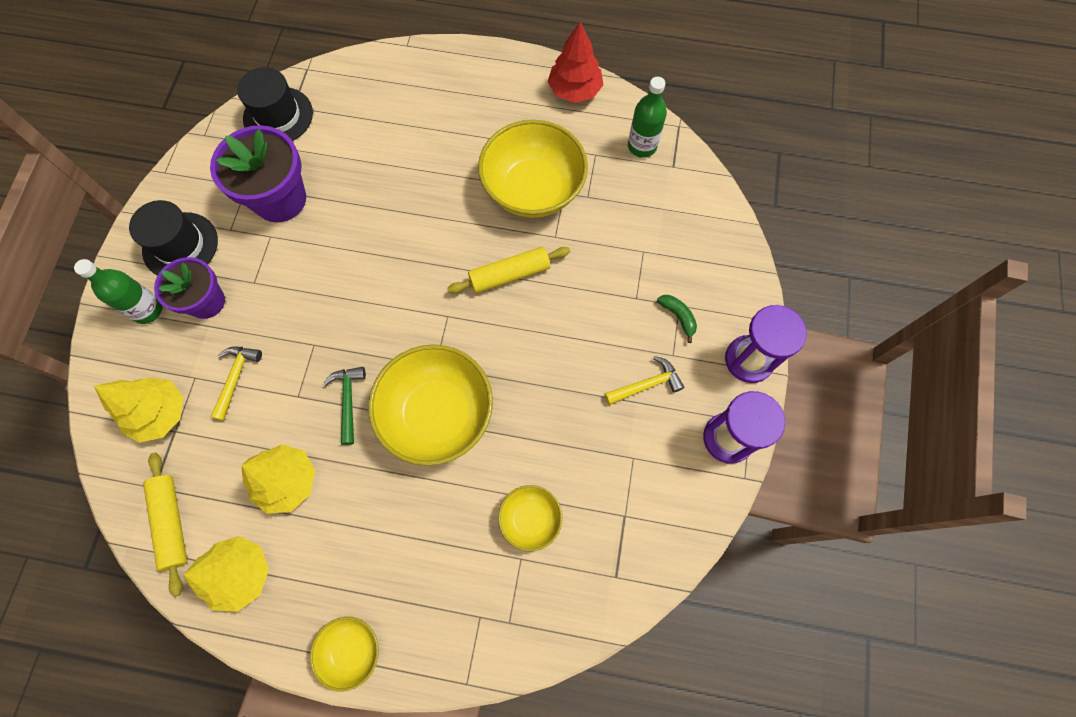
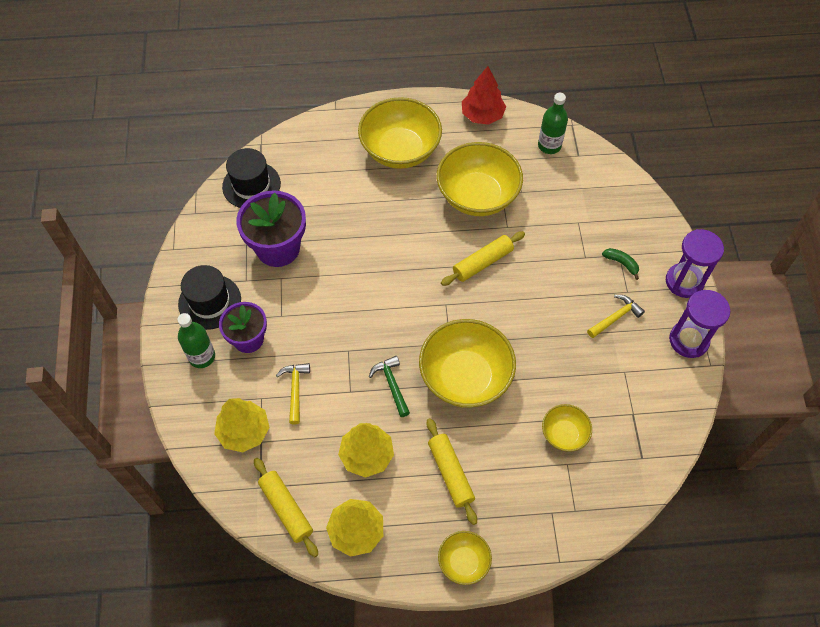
camera: 15 degrees left, 10 degrees down
none -> yellow bowl [358,97,442,169]
none -> yellow rolling pin [426,418,477,525]

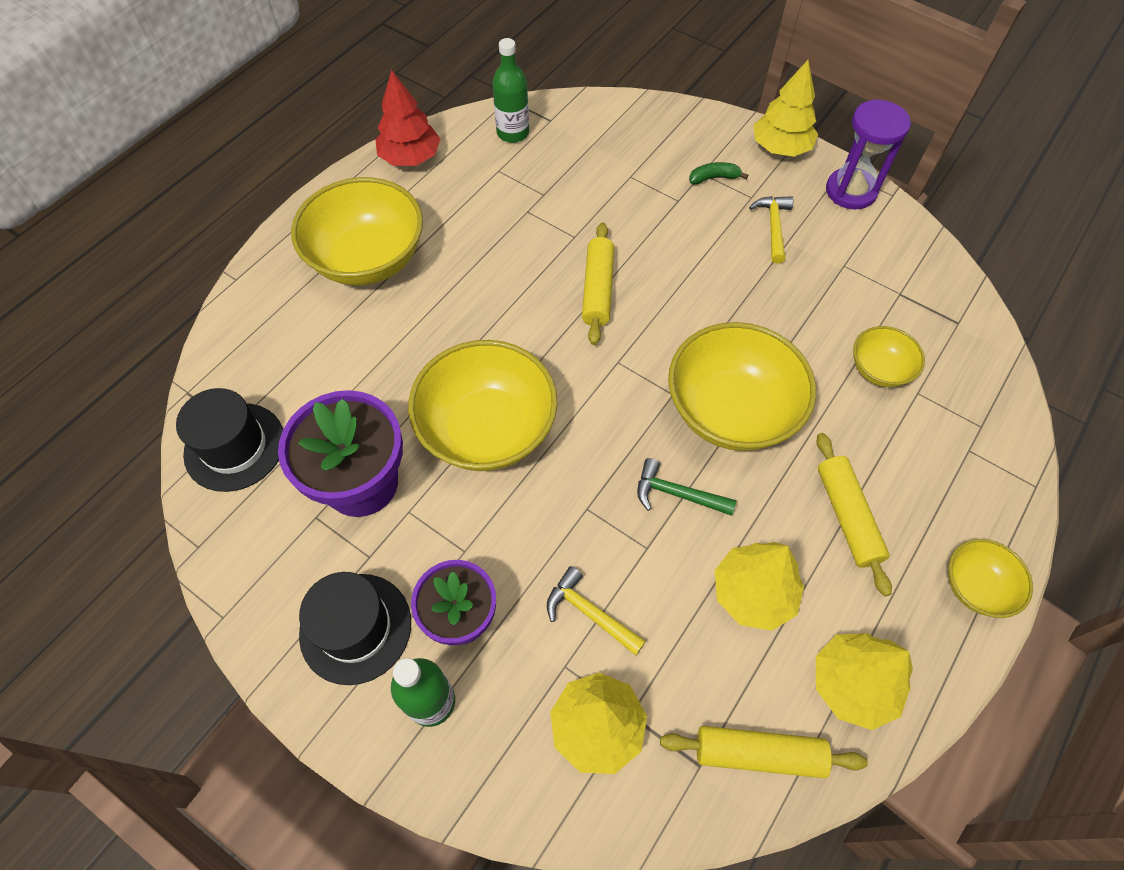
camera: 50 degrees left, 0 degrees up
yellow rolling pin [426,418,477,525] -> yellow rolling pin turned 60 degrees clockwise [817,433,892,596]
yellow bowl [437,142,523,216] -> yellow bowl moved to [408,340,558,471]
purple hourglass [666,229,724,298] -> yellow tree [754,60,818,157]

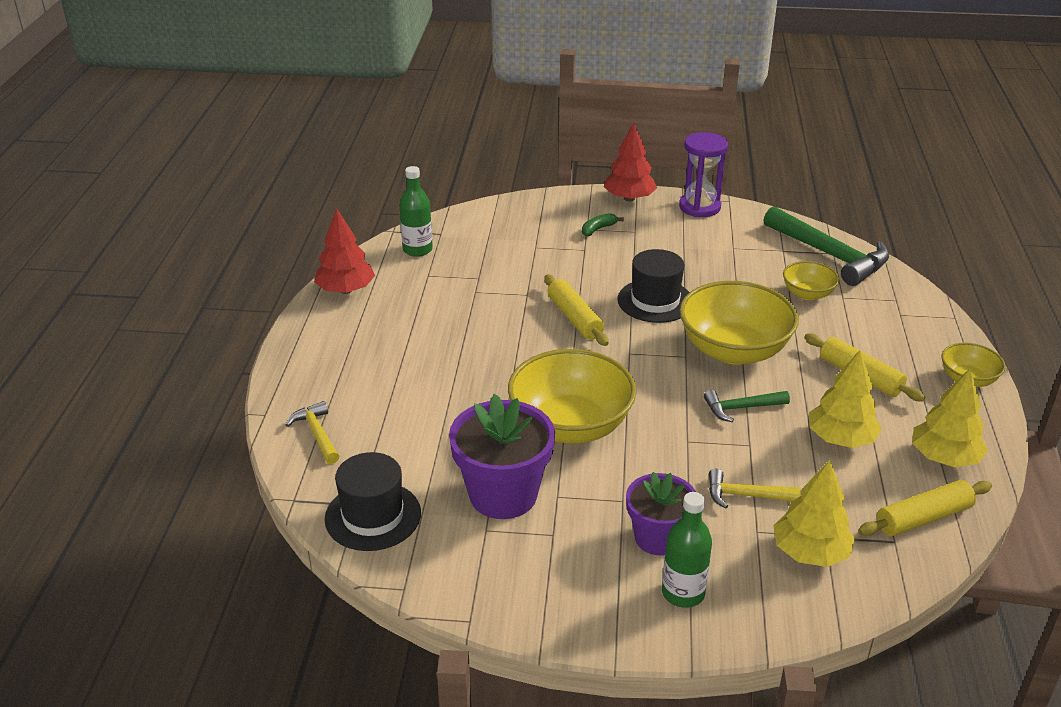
camera: 30 degrees left, 25 degrees down
yellow bowl [291,177,423,285] -> none
black hat [299,572,411,685] -> black hat moved to [617,249,689,323]
yellow hammer [749,196,793,264] -> yellow hammer moved to [286,401,339,464]
yellow tree [754,60,818,157] -> red tree [604,122,657,201]
none -> green hammer [764,206,889,286]

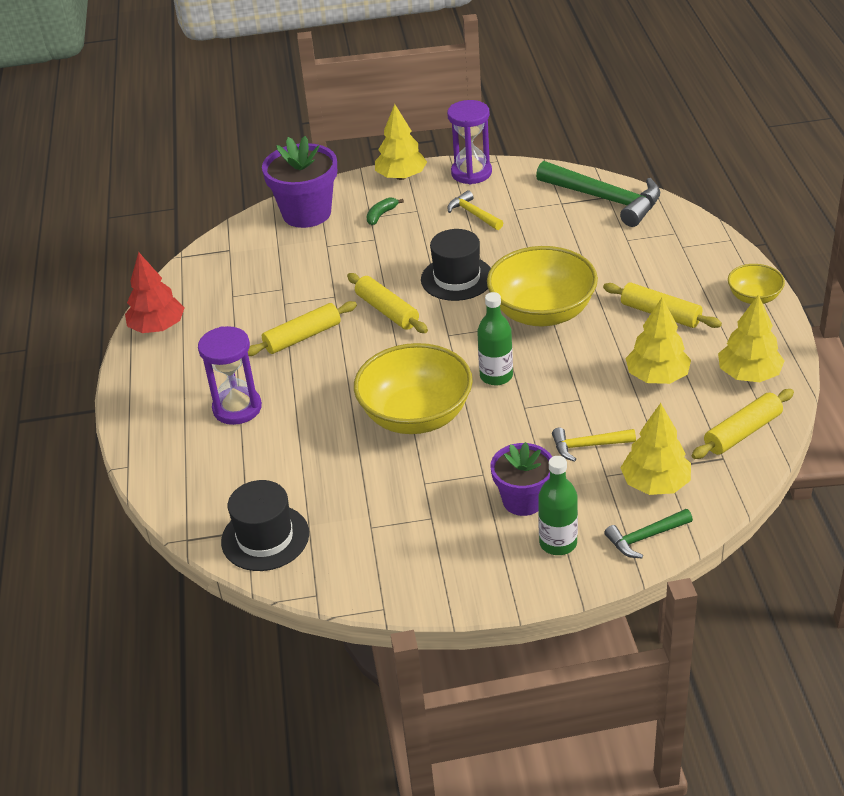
camera: 10 degrees left, 5 degrees up
yellow hammer [286,401,339,464] -> yellow hammer moved to [447,190,503,230]
green bottle [399,166,433,257] -> green bottle moved to [477,292,513,385]
purple flower pot [449,394,555,519] -> purple flower pot moved to [262,136,337,228]
red tree [604,122,657,201] -> yellow tree [375,104,427,180]
green hammer [704,390,790,422] -> green hammer moved to [604,509,693,558]
yellow bowl [783,261,839,300] -> none
none -> purple hourglass [198,326,262,425]
none -> yellow rolling pin [248,301,357,356]

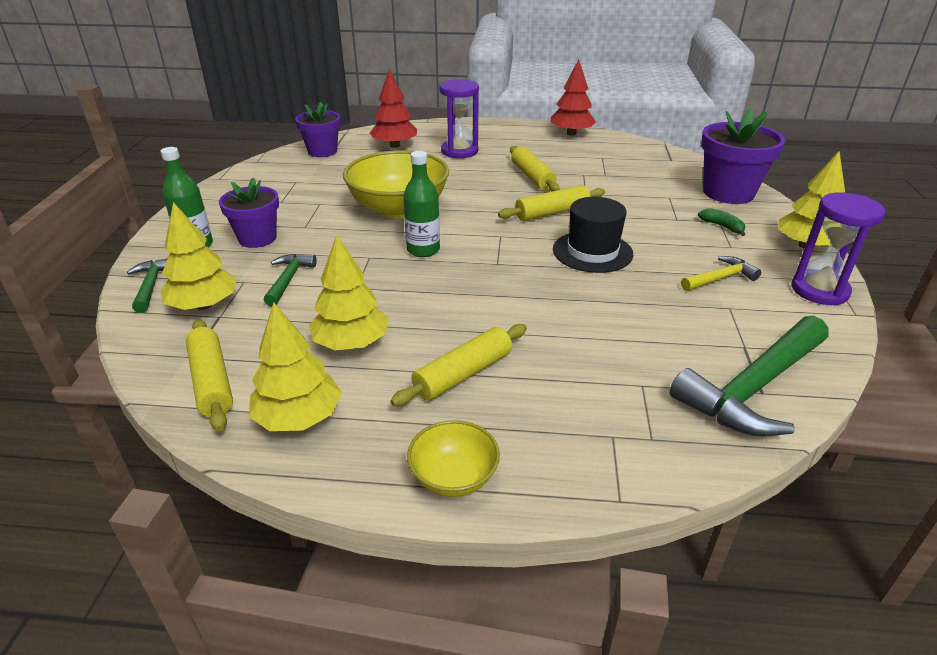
camera: 100 degrees right, 5 degrees down
black hat [221,480,309,571] -> purple flower pot [295,102,341,157]
yellow bowl [487,246,598,326] -> none
yellow hammer [552,428,636,462] -> green hammer [264,254,317,306]
none -> red tree [370,69,417,148]

